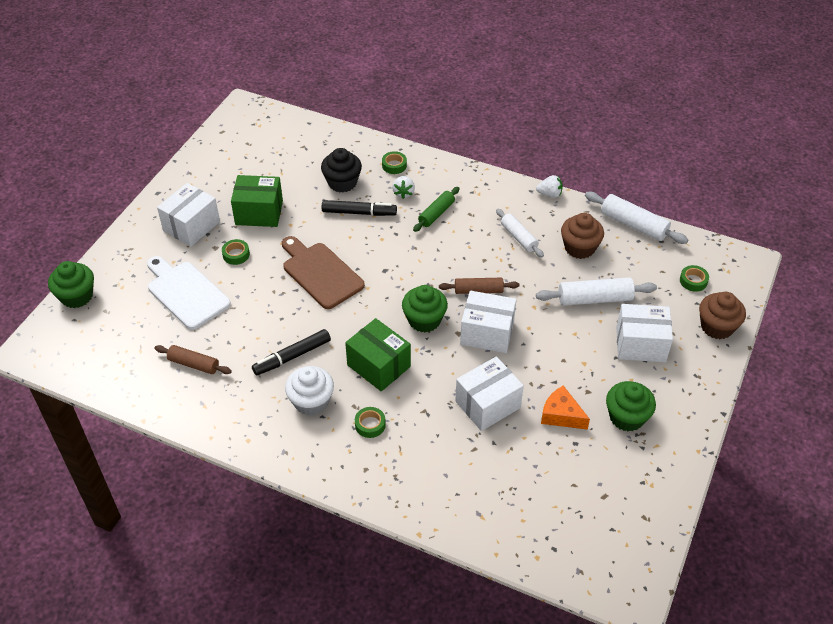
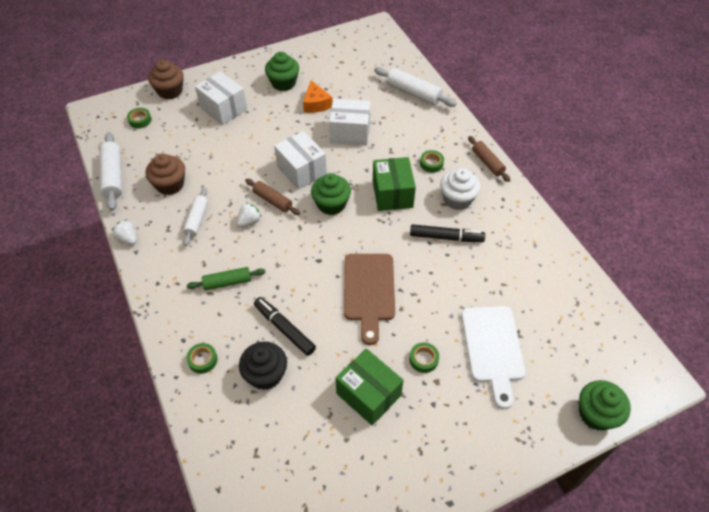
camera: 140 degrees left, 5 degrees up
brown rolling pin [154,345,232,374] -> brown rolling pin moved to [468,136,510,182]
white box [157,183,220,247] -> none
white strawberry [392,176,415,199] -> white strawberry moved to [237,203,261,227]
white rolling pin [536,277,657,306] -> white rolling pin moved to [374,67,457,107]

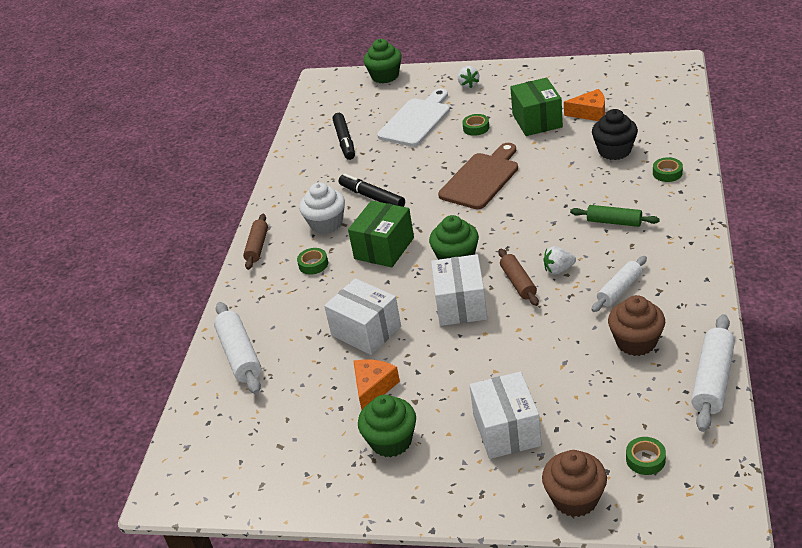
camera: 140 degrees left, 15 degrees down
white strawberry [112,219,137,245] -> white strawberry moved to [458,66,479,88]
black marker [254,297,316,356] -> black marker moved to [332,113,355,160]
none -> orange cheese [564,89,605,121]

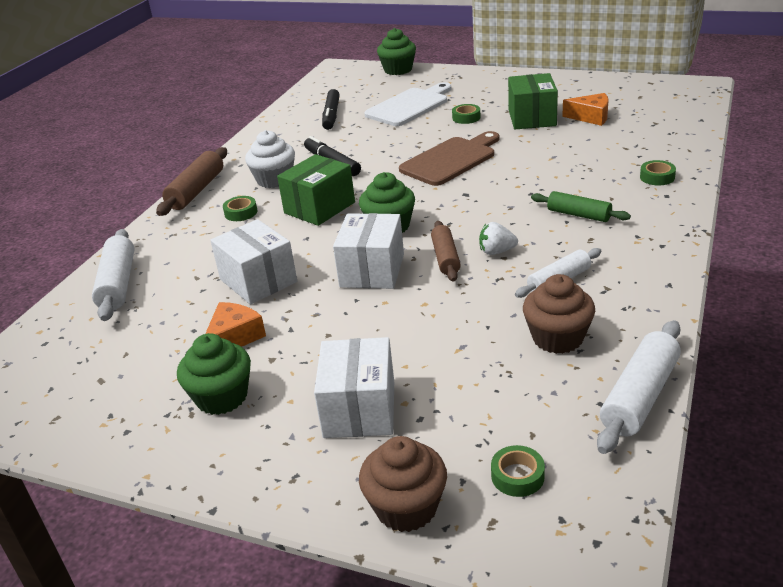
camera: 10 degrees right, 5 degrees down
brown rolling pin [243,214,268,270] -> brown rolling pin [156,147,227,216], size x1.50
white strawberry [458,66,479,88] -> none
black cupcake [592,109,638,160] -> none

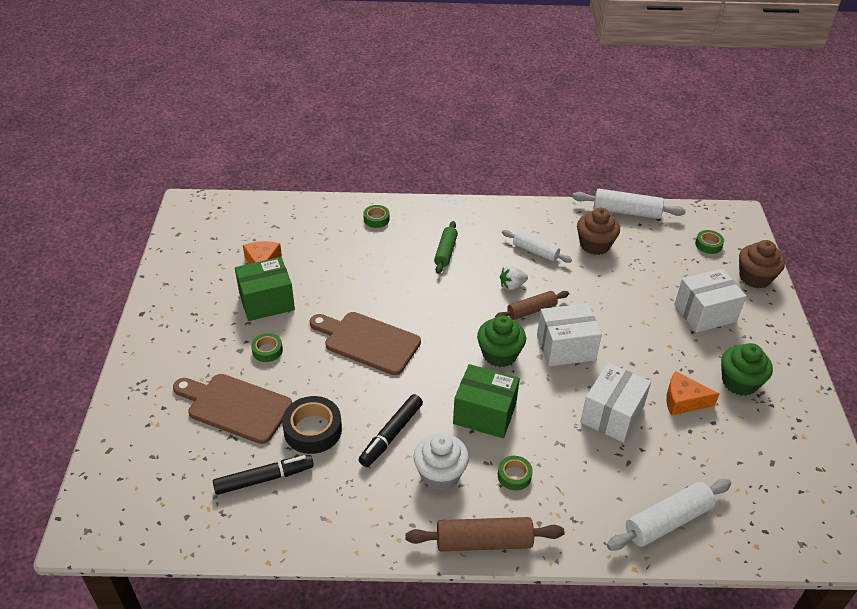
camera: 115 degrees left, 10 degrees up
white cutting board [364,82,451,126] -> brown cutting board [173,374,292,444]
green cupcake [377,28,416,75] -> none
white strawberry [479,222,518,255] -> white strawberry turned 90 degrees clockwise [500,265,528,290]
none -> black tape [282,396,342,454]

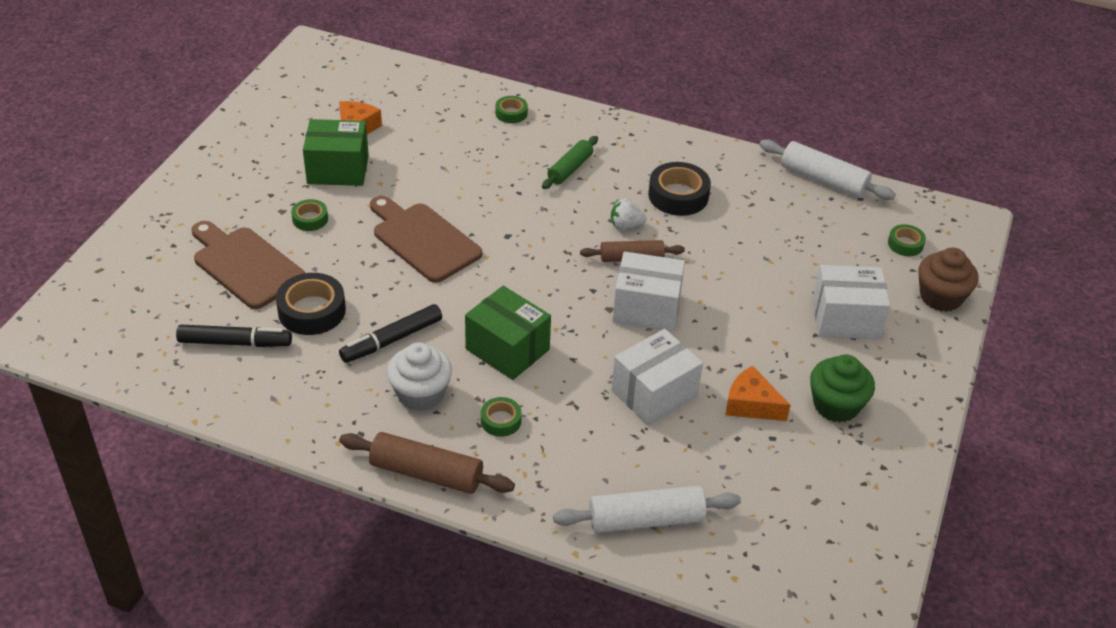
camera: 20 degrees right, 0 degrees up
green cupcake [477,315,526,367] -> none
white rolling pin [502,230,572,263] -> black tape [648,162,711,216]
brown cupcake [577,208,620,255] -> none

